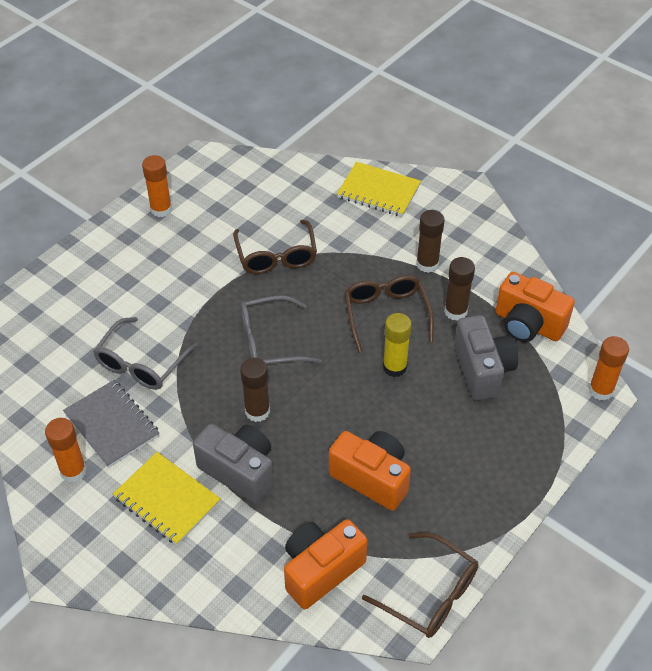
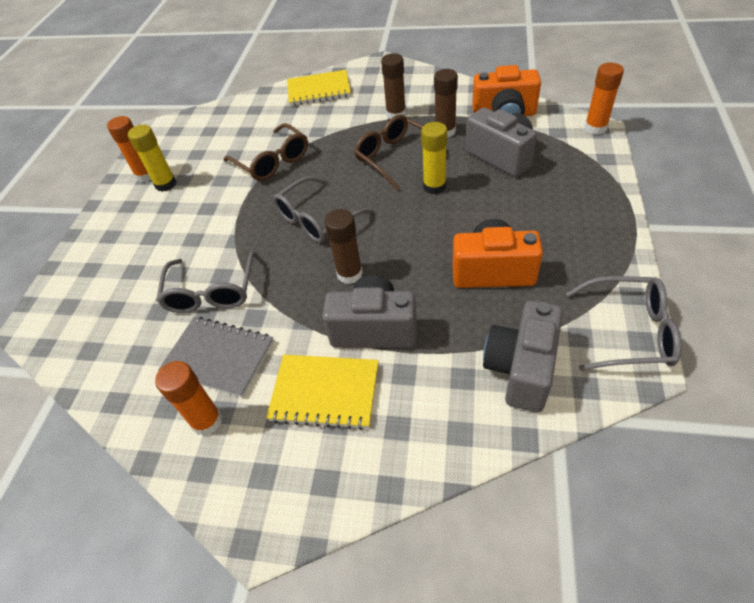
camera: 25 degrees left, 0 degrees up
orange camera [284,519,368,609] -> grey camera [483,300,563,412]
brown glasses [362,532,478,638] -> grey glasses [566,276,681,371]
none -> yellow glue stick [128,124,176,192]

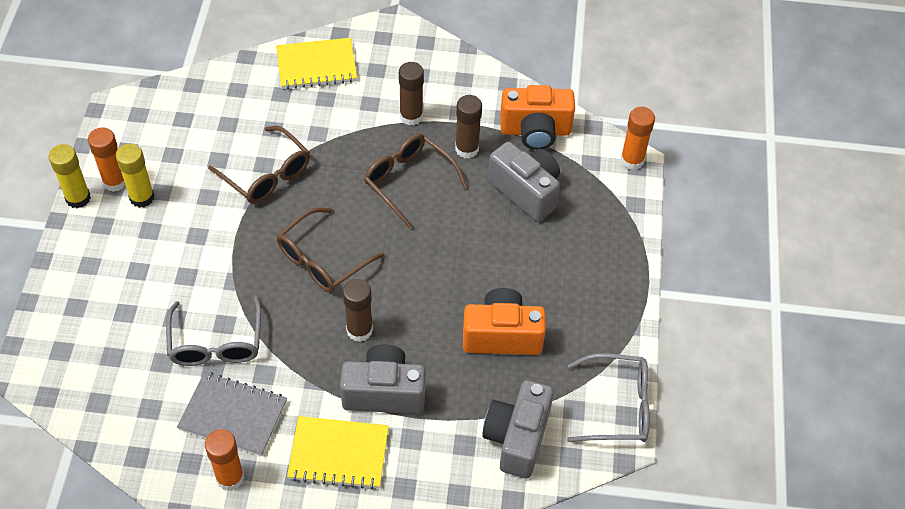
camera: 10 degrees left, 5 degrees up
grey glasses [273,176,374,243] -> brown glasses [277,208,384,293]
yellow glue stick [421,122,447,194] -> yellow glue stick moved to [49,144,91,208]

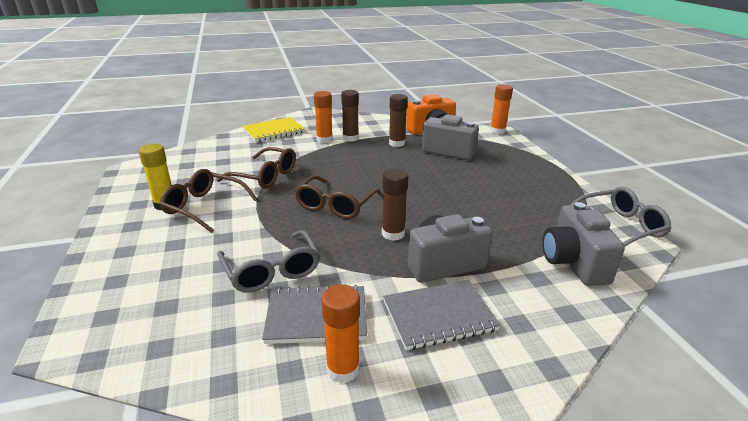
camera: 20 degrees left, 25 degrees down
yellow glue stick [49,144,91,208] -> none
orange glue stick [88,127,126,192] -> orange glue stick moved to [314,91,333,143]
yellow notebook [287,416,389,489] -> grey notebook [383,280,501,350]
brown glasses [364,134,468,229] -> brown glasses moved to [160,169,257,233]
orange camera [463,288,546,355] -> none

